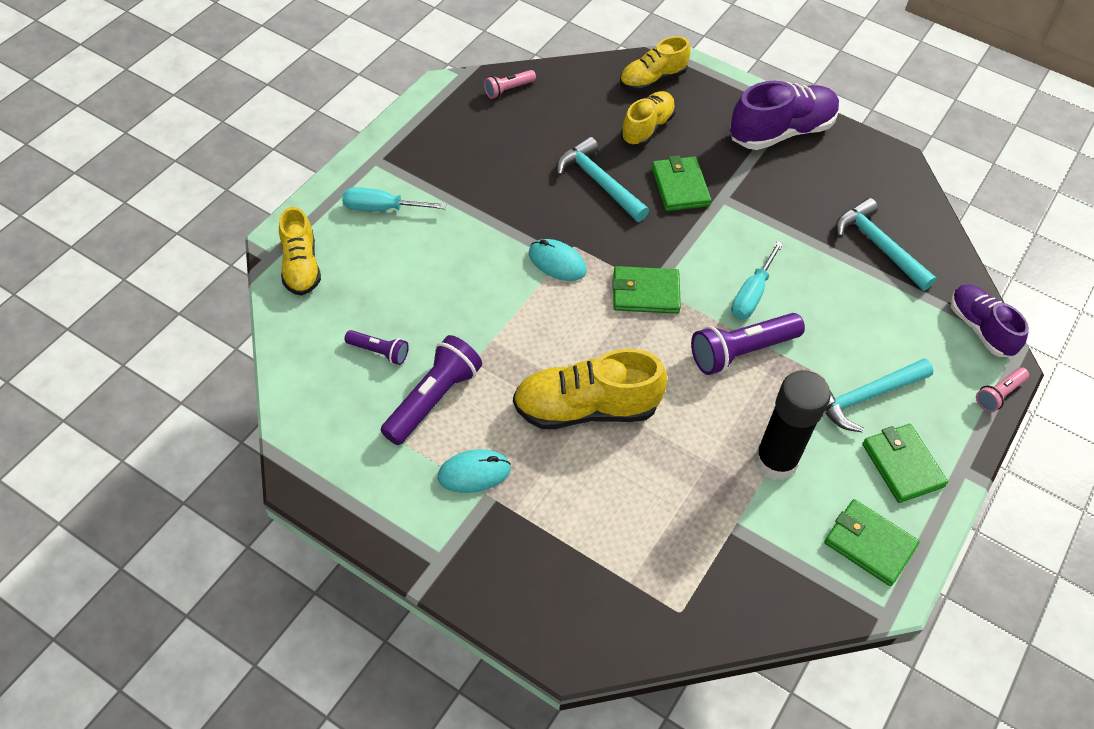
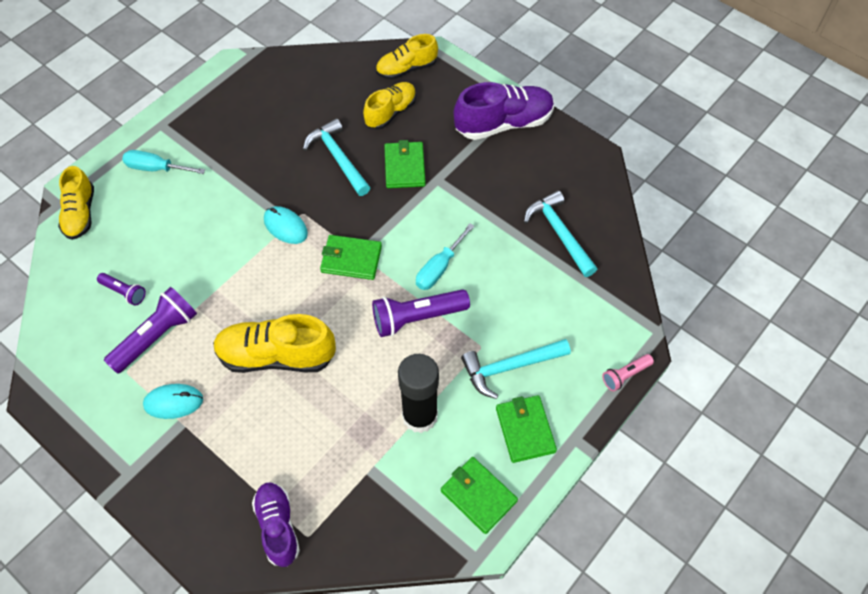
camera: 10 degrees right, 5 degrees up
pink flashlight [484,70,536,99] -> none
purple shoe [950,285,1029,357] -> purple shoe moved to [252,482,300,567]

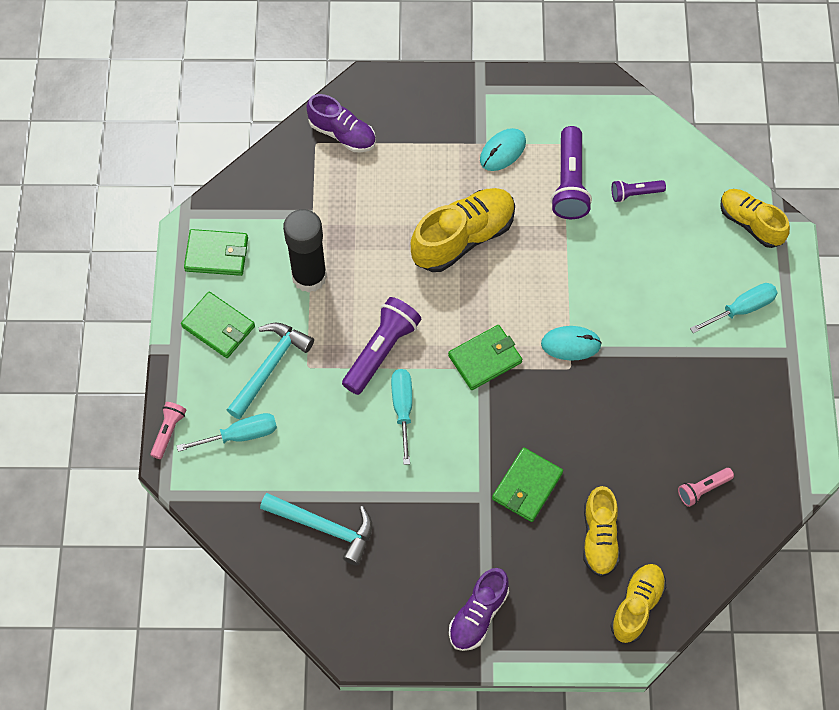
camera: 140 degrees right, 5 degrees up
turquoise hammer [303,118,370,196] -> none
green wallet [384,140,426,188] -> green wallet turned 75 degrees clockwise [492,447,563,522]
purple shoe [454,82,554,140] -> purple shoe [449,568,509,651], size x0.65
none -> turquoise screwdriver [177,413,277,452]
none -> pink flashlight [678,468,734,507]

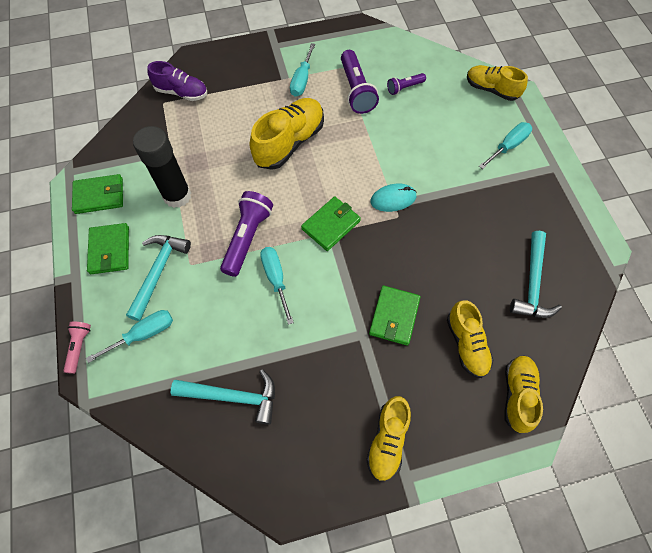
camera: 15 degrees left, 0 degrees up
green wallet [181,292,255,358] -> green wallet turned 60 degrees clockwise [87,223,129,274]
purple shoe [449,568,509,651] -> yellow shoe [366,396,411,481]
turquoise mouse [480,128,526,171] -> turquoise screwdriver [290,43,315,97]
pink flashlight [678,468,734,507] -> turquoise hammer [510,231,562,318]

